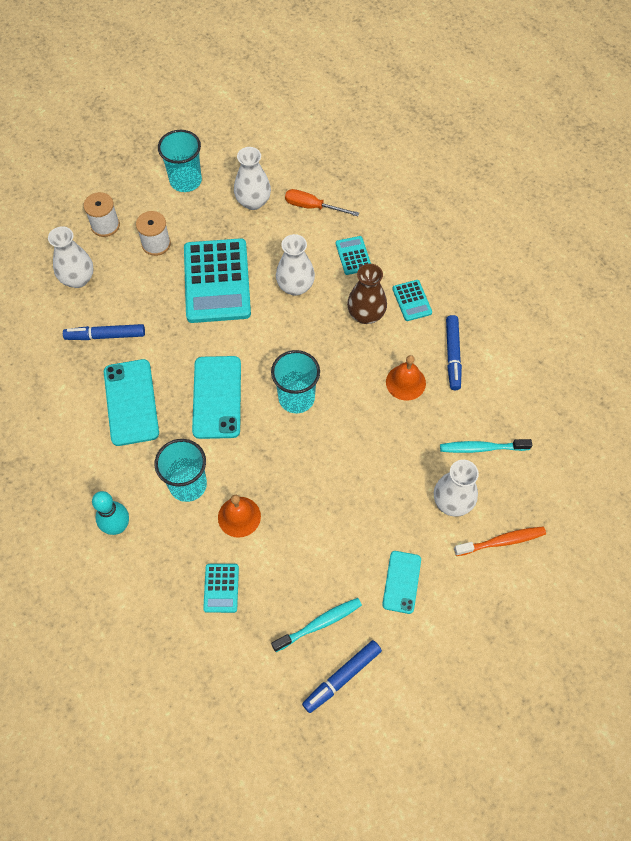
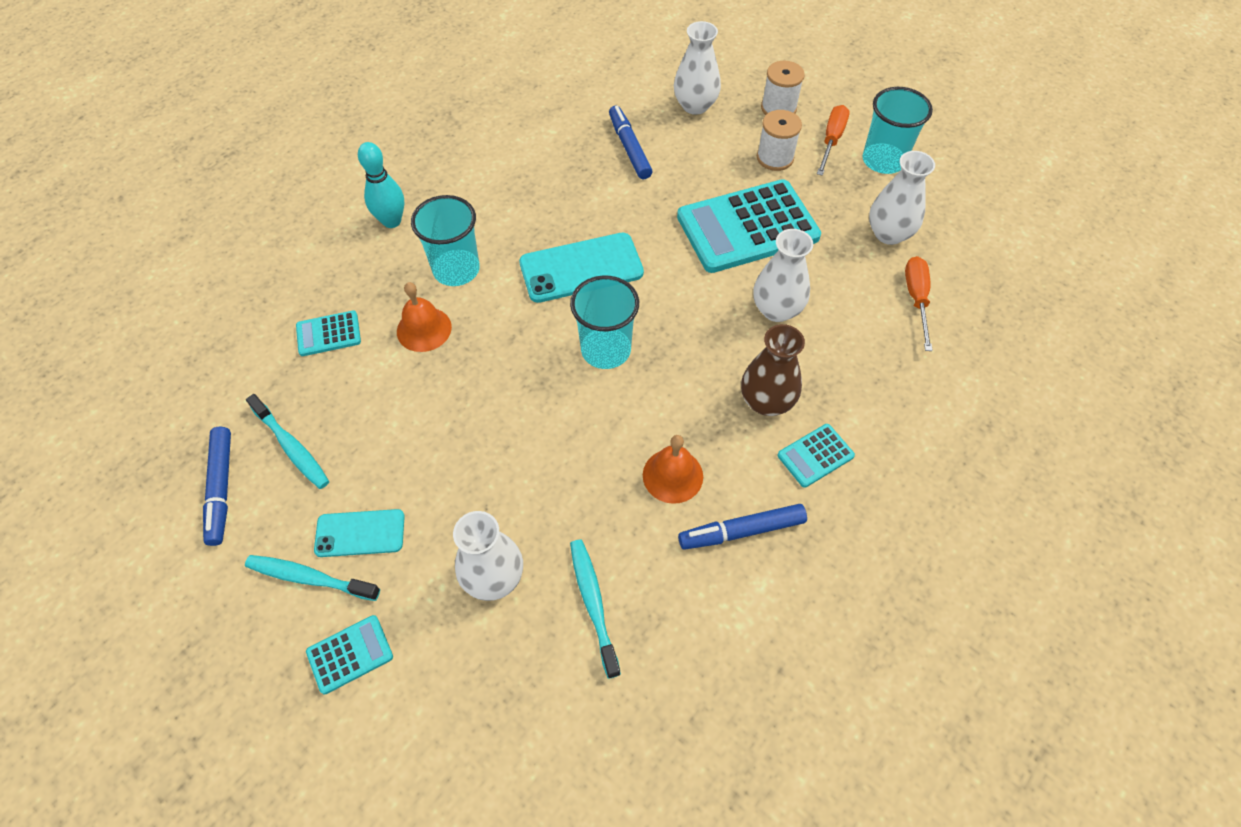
camera: 75 degrees right, 5 degrees down
turquoise phone [104,359,159,446] -> none
blue marker [302,640,382,713] -> blue marker turned 135 degrees counterclockwise [203,427,231,546]
turquoise calculator [336,236,371,275] -> turquoise calculator moved to [306,615,393,694]
orange toothbrush [454,527,546,556] -> none
none -> turquoise toothbrush [245,555,380,601]
none -> orange screwdriver [817,105,850,176]

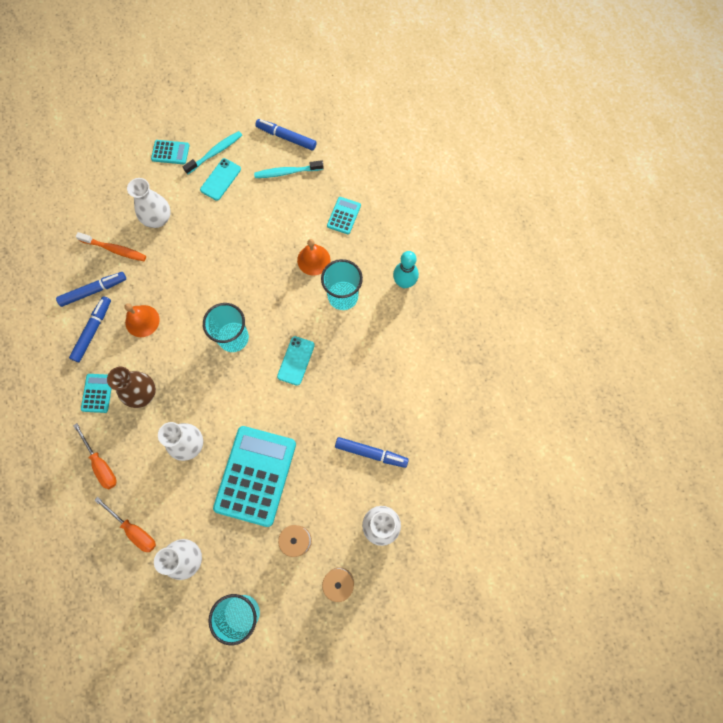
camera: 125 degrees right, 15 degrees up
turquoise calculator [306,615,393,694] -> turquoise calculator turned 90 degrees counterclockwise [151,140,189,164]
turquoise phone [519,233,644,303] -> turquoise phone [277,336,315,386], size x0.61
turquoise toothbrush [570,539,621,679] -> orange toothbrush [76,232,146,261]
orange screwdriver [817,105,850,176] -> orange screwdriver moved to [73,423,117,489]
none -> blue marker [56,272,126,307]

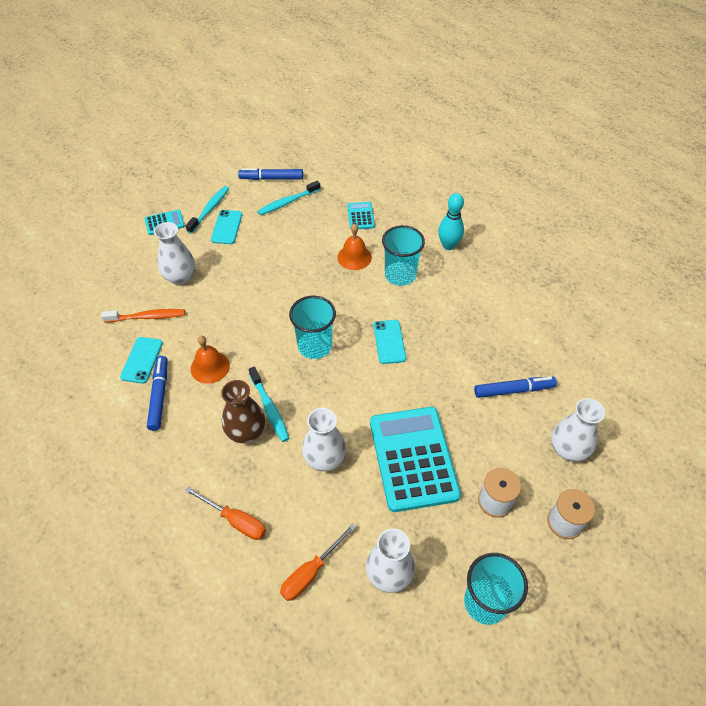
camera: 25 degrees left, 20 degrees down
blue marker [56,272,126,307] -> turquoise phone [120,337,163,384]
turquoise calculator [81,374,112,413] -> none
orange screwdriver [94,497,156,552] -> orange screwdriver turned 120 degrees clockwise [280,524,356,601]
none -> turquoise toothbrush [249,367,289,442]

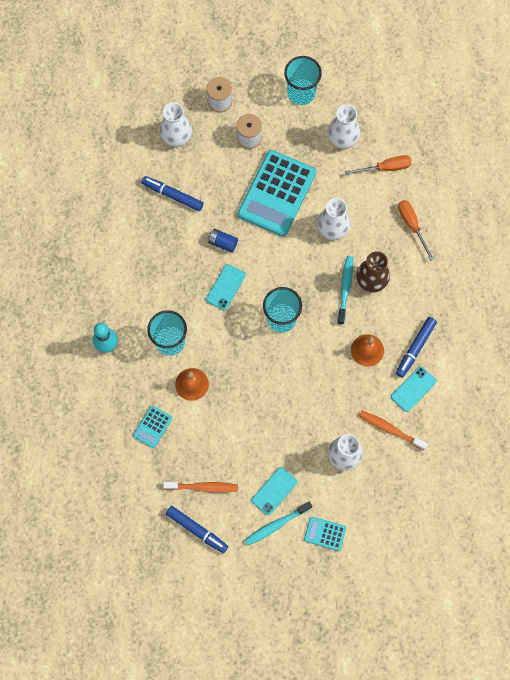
camera: 145 degrees left, 20 degrees up
turquoise toothbrush [257,181,321,215] -> orange toothbrush [163,482,238,493]
none -> blue battery [208,229,238,253]

